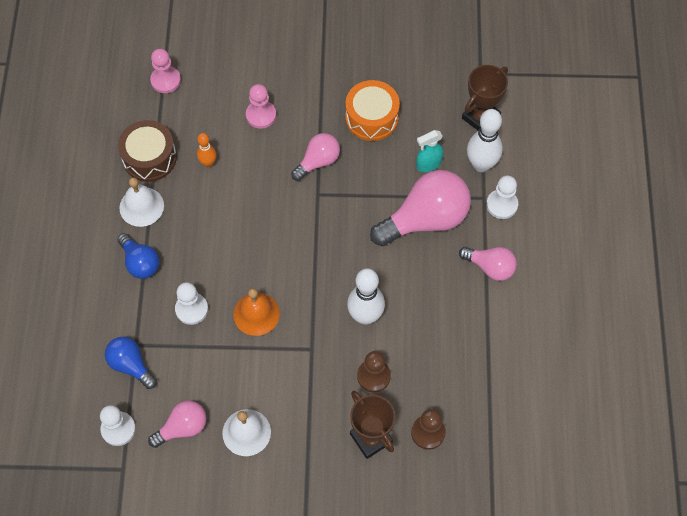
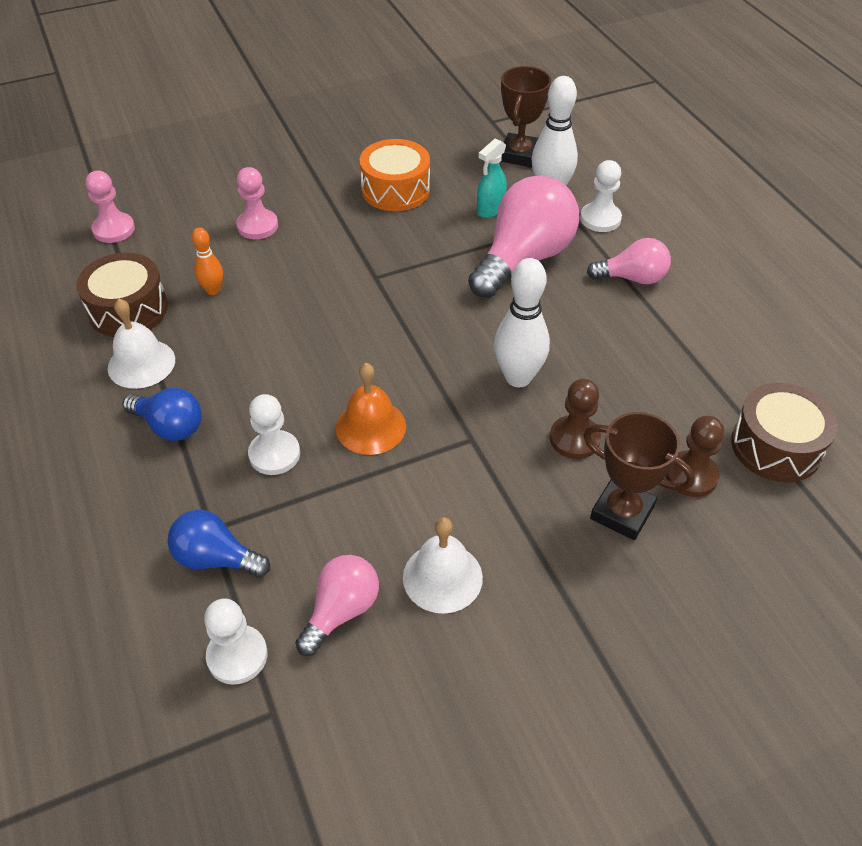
camera: 25 degrees left, 15 degrees down
pink light bulb [291,133,340,181] -> none
none -> brown drum [731,383,838,482]

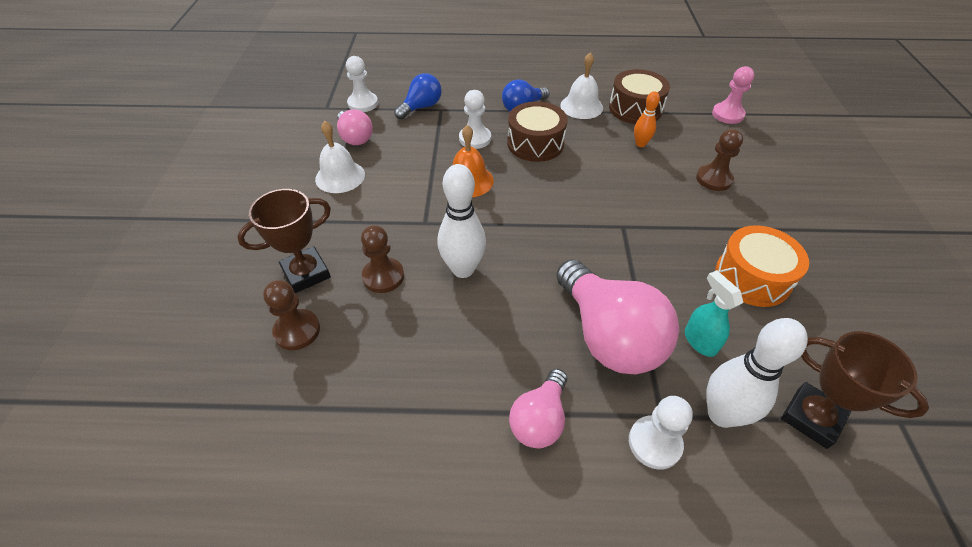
camera: 115 degrees right, 0 degrees up
pink pawn [236,167,278,239] -> brown pawn [696,129,743,191]
brown drum [731,383,838,482] -> brown drum moved to [507,101,568,162]

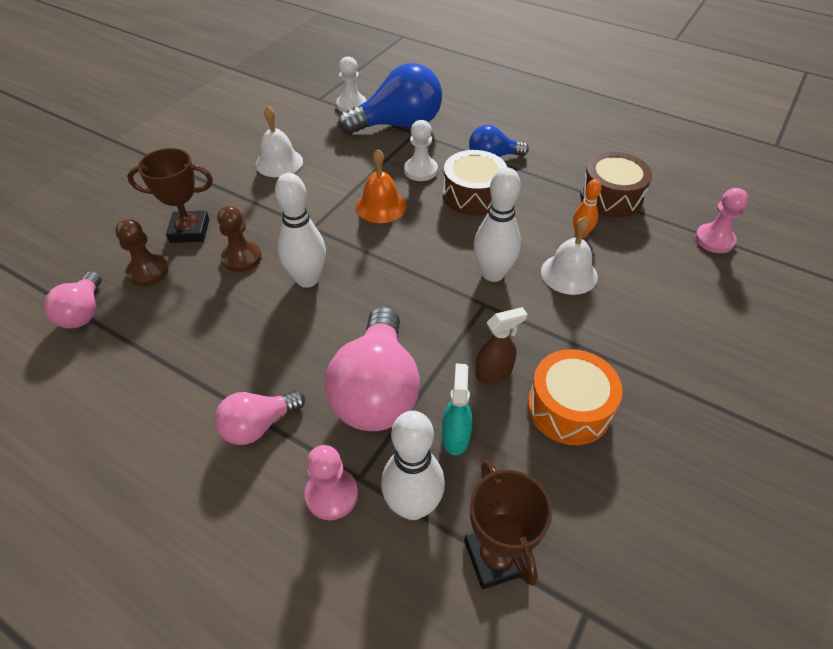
camera: 30 degrees right, 0 degrees up
pink light bulb [337,109,373,145] -> pink light bulb moved to [44,271,102,328]
blue light bulb [394,73,442,120] -> blue light bulb [338,63,442,134], size x1.81
white bell [560,52,603,119] -> white bell moved to [541,217,598,295]
white pawn [629,396,693,470] -> pink pawn [305,445,358,520]
brown pawn [696,129,743,191] -> none
none -> white bowling pin [474,167,521,282]
none -> brown spray bottle [475,307,527,383]

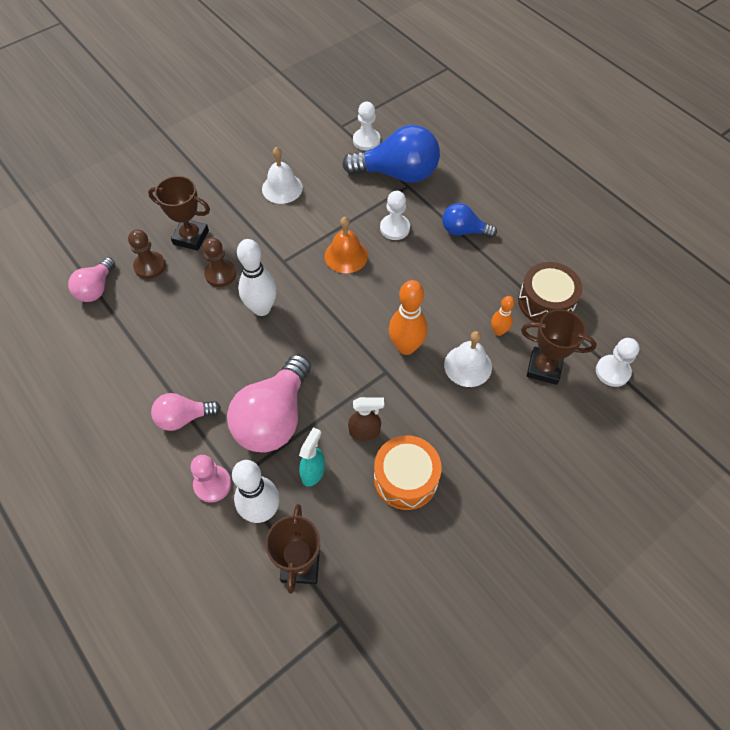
camera: 20 degrees right, 10 degrees up
brown drum [443,150,507,215] -> none
white bowling pin [474,167,521,282] -> orange bowling pin [389,280,428,355]
pink pawn [695,188,748,253] -> white pawn [596,338,639,387]
none -> brown trophy [521,309,597,385]

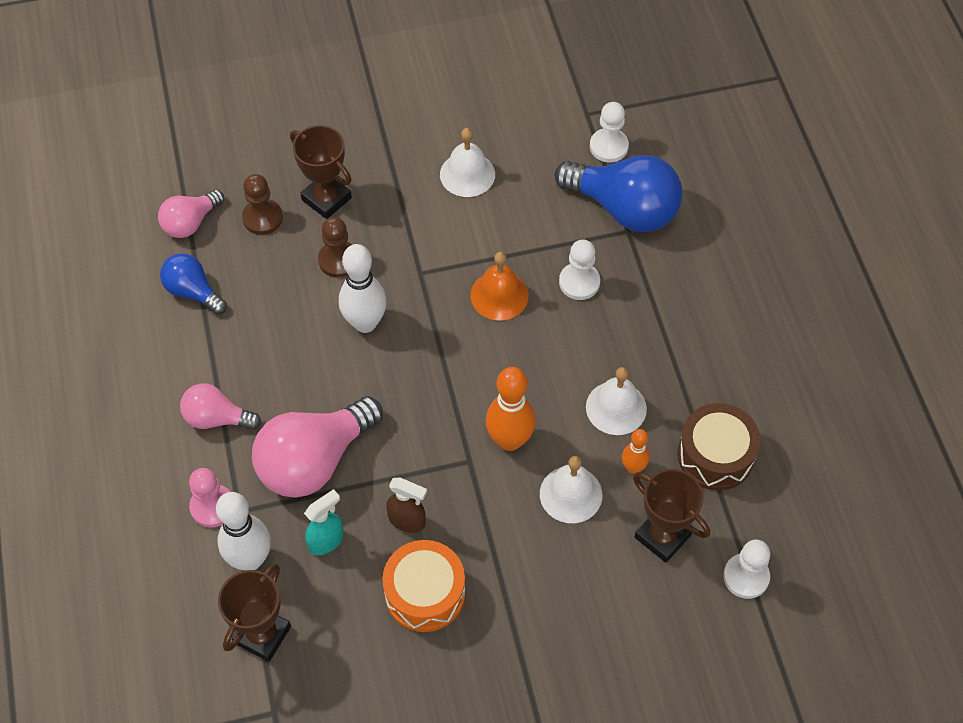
camera: 25 degrees right, 0 degrees up
blue light bulb [442,203,497,238] -> blue light bulb moved to [160,253,227,315]
none -> white bell [586,367,647,435]

